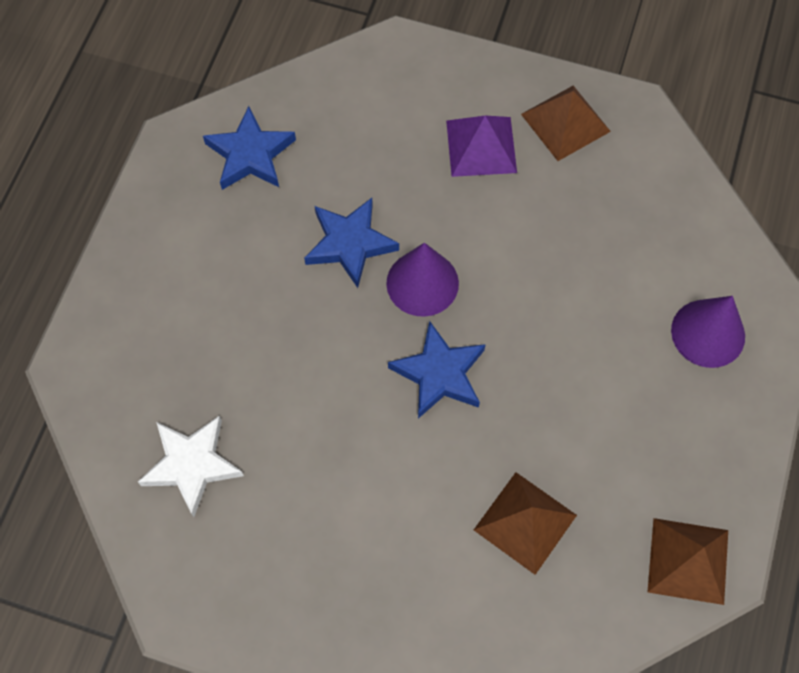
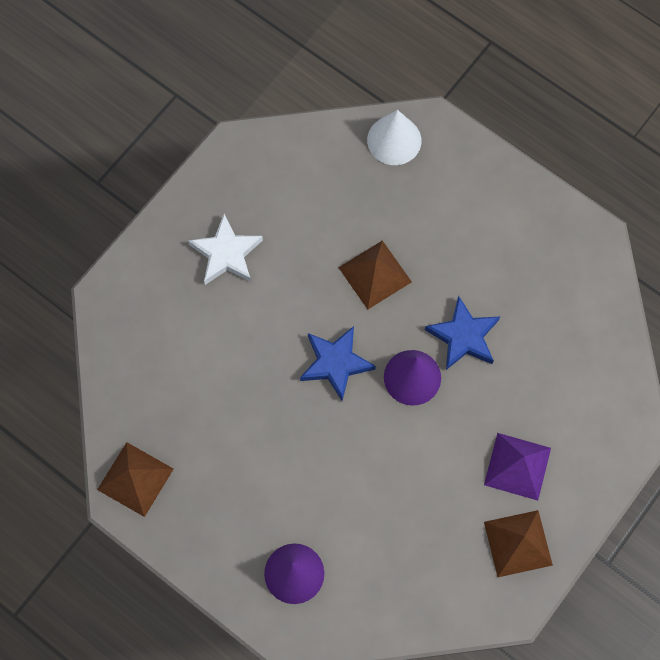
camera: 110 degrees right, 5 degrees up
white star [138,416,244,517] -> white star moved to [188,214,263,285]
blue star [203,106,296,190] -> none
brown pyramid [474,472,577,575] -> brown pyramid moved to [338,240,412,309]
none -> white cone [367,110,421,165]

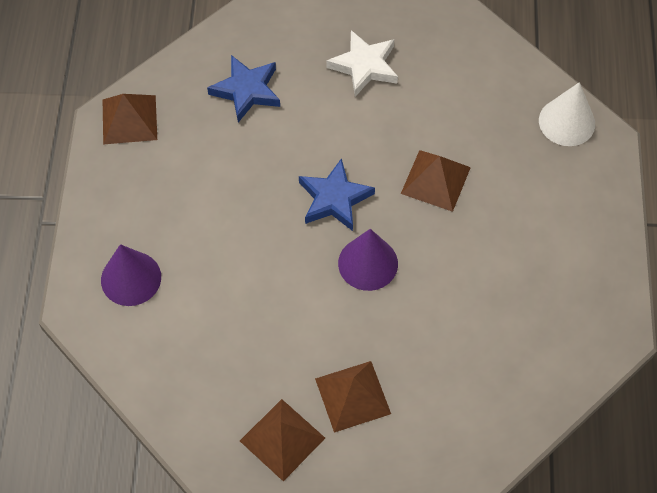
camera: 55 degrees right, 10 degrees down
blue star [425,296,500,370] -> blue star moved to [207,55,280,122]
purple pyramid [484,433,551,501] -> brown pyramid [315,361,391,433]

